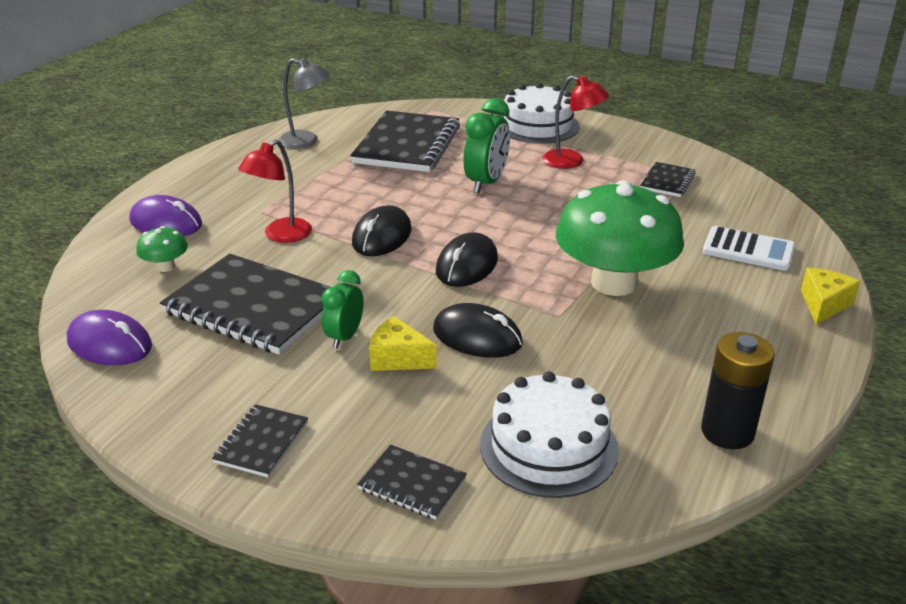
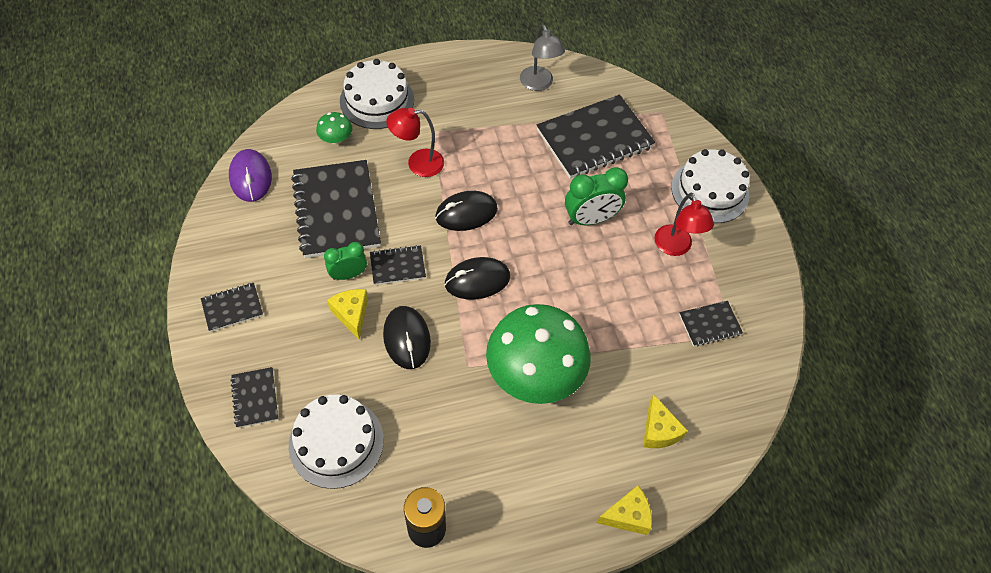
camera: 45 degrees right, 25 degrees up
purple mouse [130,195,202,236] -> white cake [340,59,414,129]
white calculator [703,226,795,271] -> yellow cheese [643,394,688,448]
none -> black notebook [370,245,426,285]

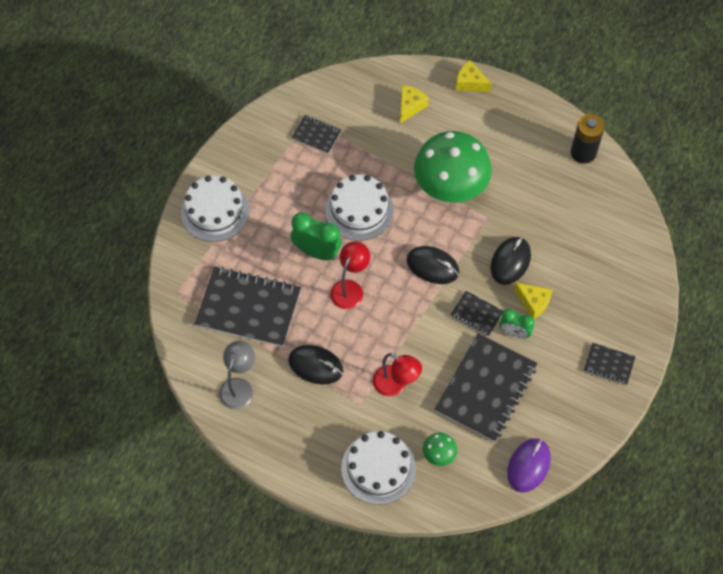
camera: 135 degrees left, 5 degrees up
black notebook [230,367,279,428] -> none
white cake [289,394,384,489] -> white cake moved to [325,174,394,241]
yellow cheese [327,289,368,339] -> yellow cheese turned 75 degrees counterclockwise [514,283,553,319]
black mouse [435,191,498,231] -> black mouse moved to [288,345,343,385]
red lamp [655,193,714,256] -> red lamp moved to [330,241,370,309]

